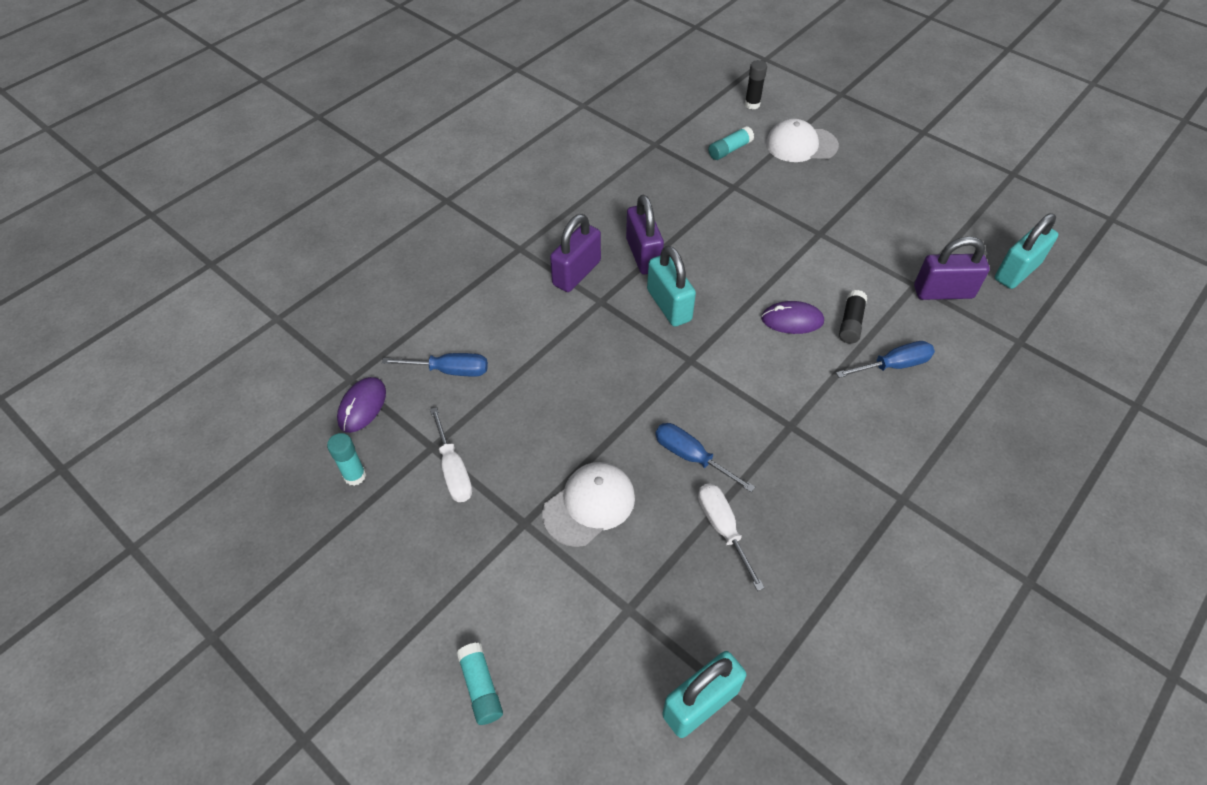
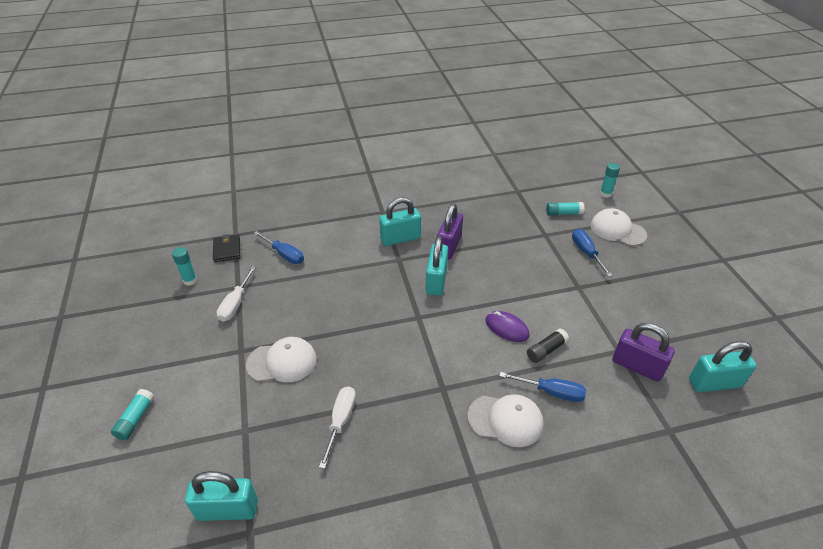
camera: 35 degrees right, 10 degrees down
purple mouse [337,377,386,433] -> black wallet [213,234,240,262]
purple padlock [550,214,601,292] -> turquoise padlock [379,197,421,246]
blue screwdriver [655,423,755,492] -> blue screwdriver moved to [572,229,613,277]
black glue stick [744,60,767,110] -> turquoise glue stick [600,163,620,198]
none -> white cap [467,394,543,447]

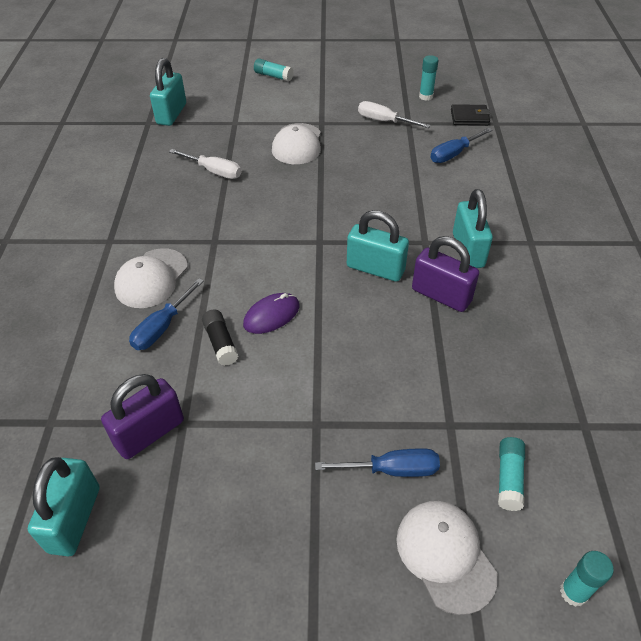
camera: 105 degrees right, 5 degrees up
white cap [591,208,647,246] -> white cap turned 75 degrees counterclockwise [396,501,498,615]

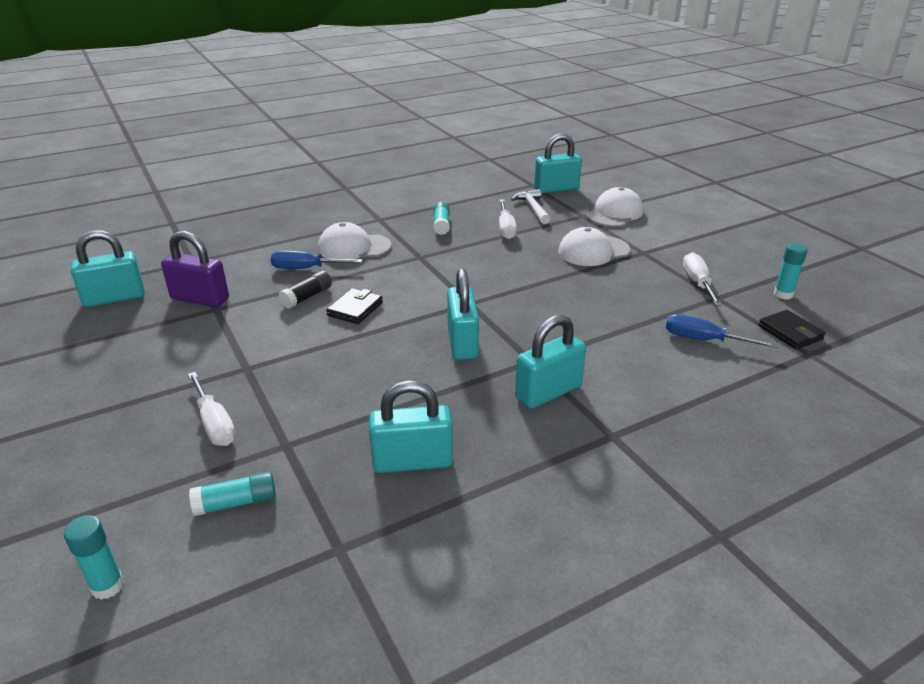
camera: 60 degrees right, 15 degrees down
purple mouse [243,293,299,334] -> black wallet [326,288,383,324]
turquoise glue stick [254,59,294,82] -> turquoise glue stick moved to [433,202,450,235]
blue screwdriver [315,448,440,477] -> white screwdriver [188,372,236,446]
white cap [396,501,498,615] -> white cap moved to [587,187,643,227]
purple padlock [412,236,479,312] -> none
none -> turquoise padlock [369,380,453,473]
none -> white hammer [511,189,550,224]

